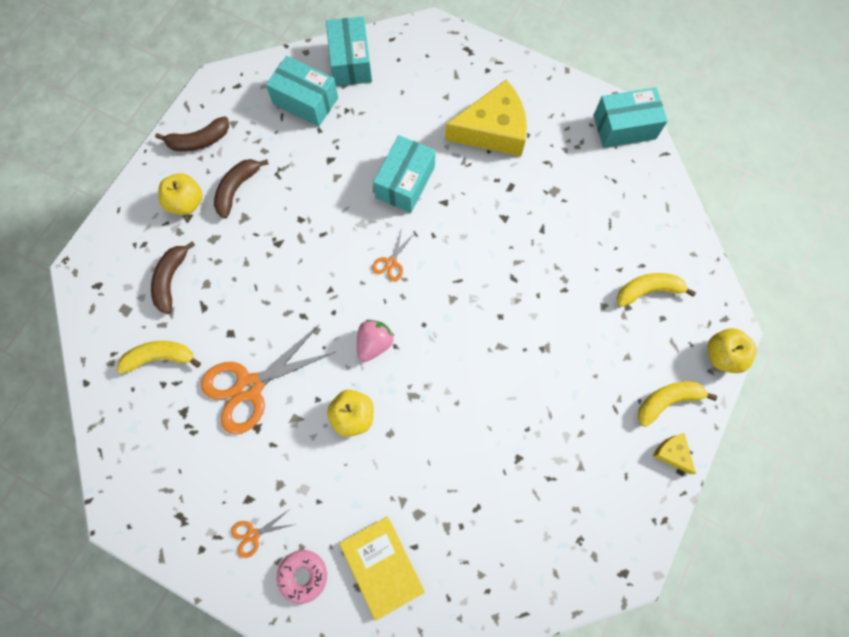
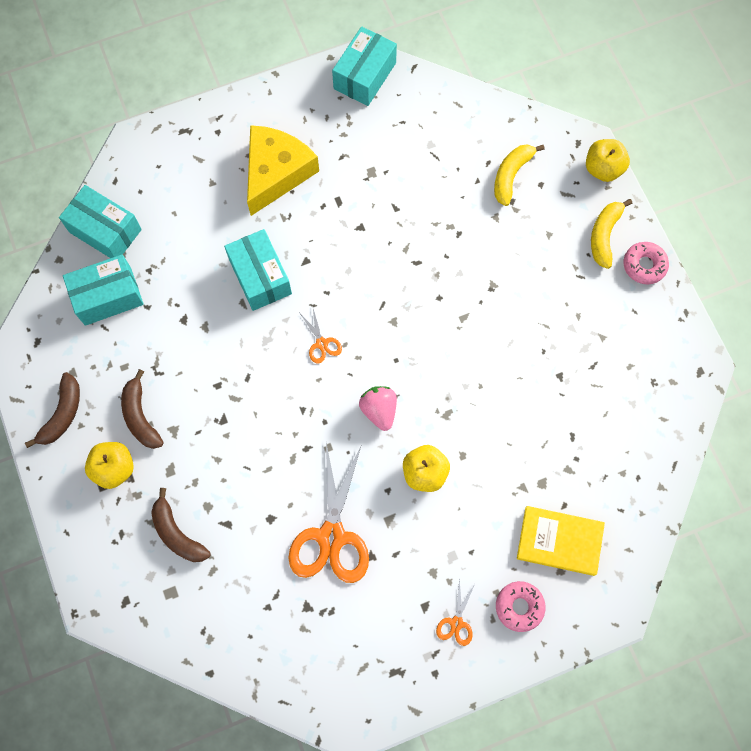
camera: 50 degrees left, 0 degrees up
yellow banana [117,341,201,374] -> none
yellow cheese [653,433,696,474] -> pink donut [624,242,669,284]

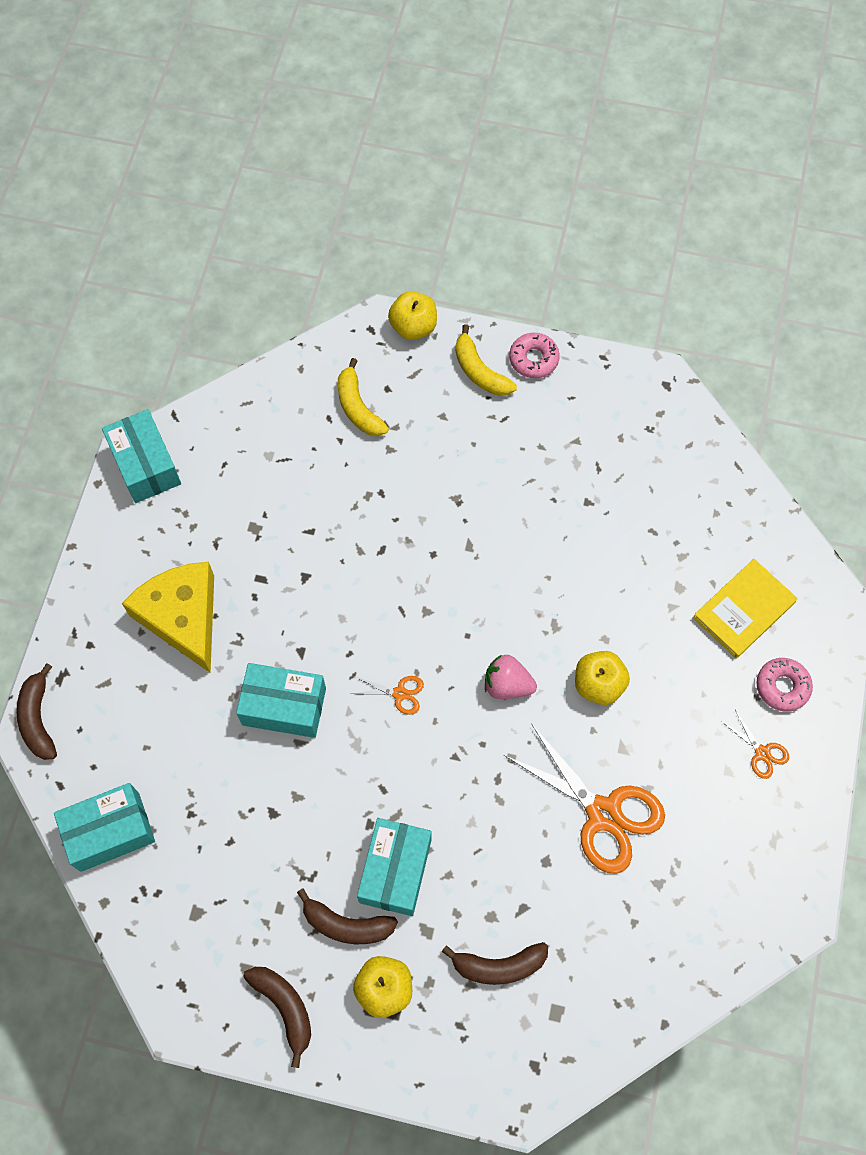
camera: 55 degrees left, 5 degrees down
turquoise box [63,254,144,326] -> turquoise box moved to [357,818,432,916]
none -> brown banana [16,663,57,760]

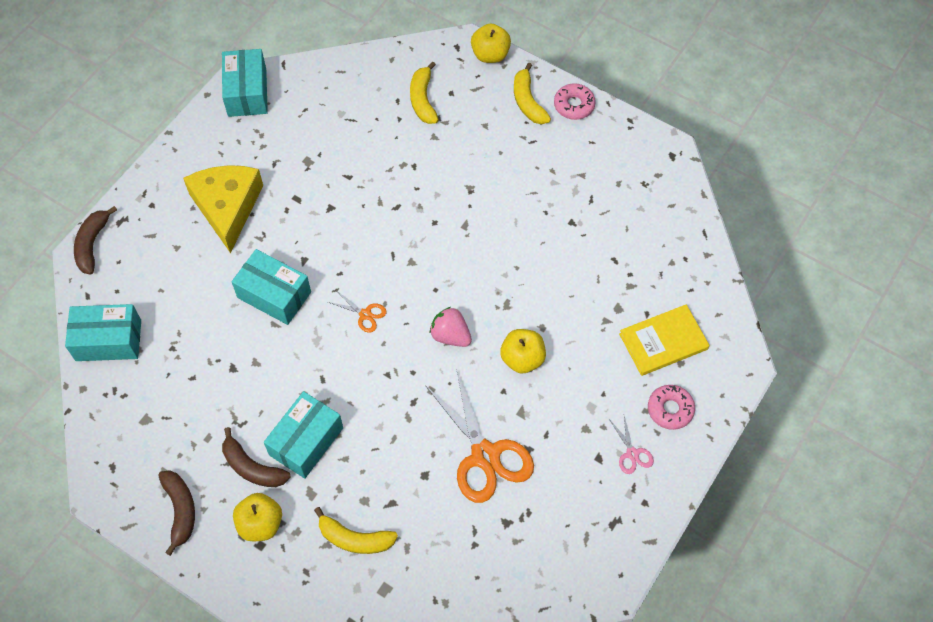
camera: 20 degrees right, 5 degrees down
brown banana [442,942,548,985] -> yellow banana [314,507,398,554]
orange scissors [721,710,789,779] -> pink scissors [609,416,654,474]

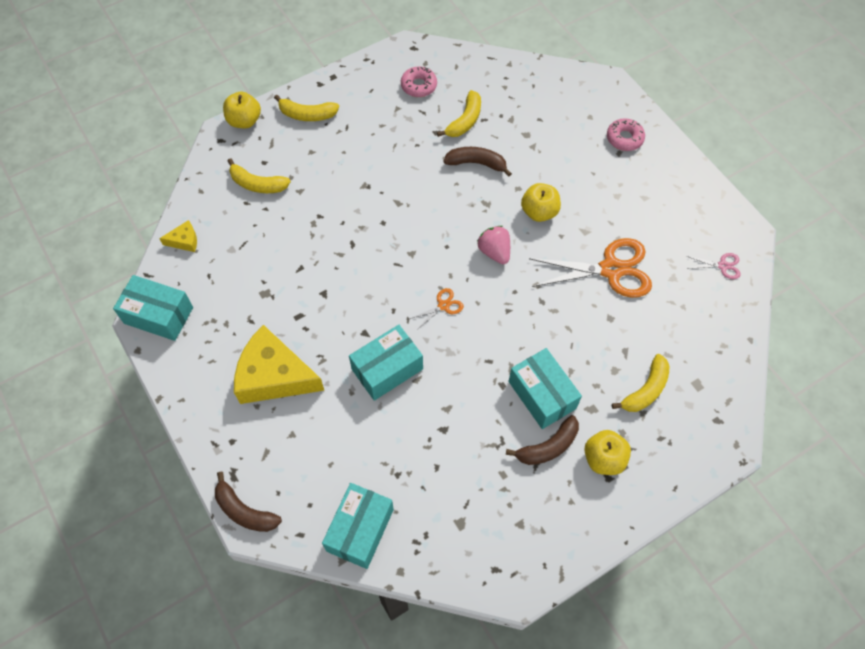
camera: 65 degrees left, 0 degrees up
brown banana [158,470,195,556] -> brown banana moved to [443,147,512,177]
pink strawberry [430,307,472,347] -> pink strawberry turned 90 degrees clockwise [477,226,510,264]
pink donut [554,83,596,120] -> pink donut moved to [401,66,437,97]
pink scissors [609,416,654,474] -> pink scissors moved to [687,253,740,279]
yellow book [619,304,710,376] -> none
none -> yellow cheese [159,220,197,252]
none -> yellow banana [437,90,481,137]

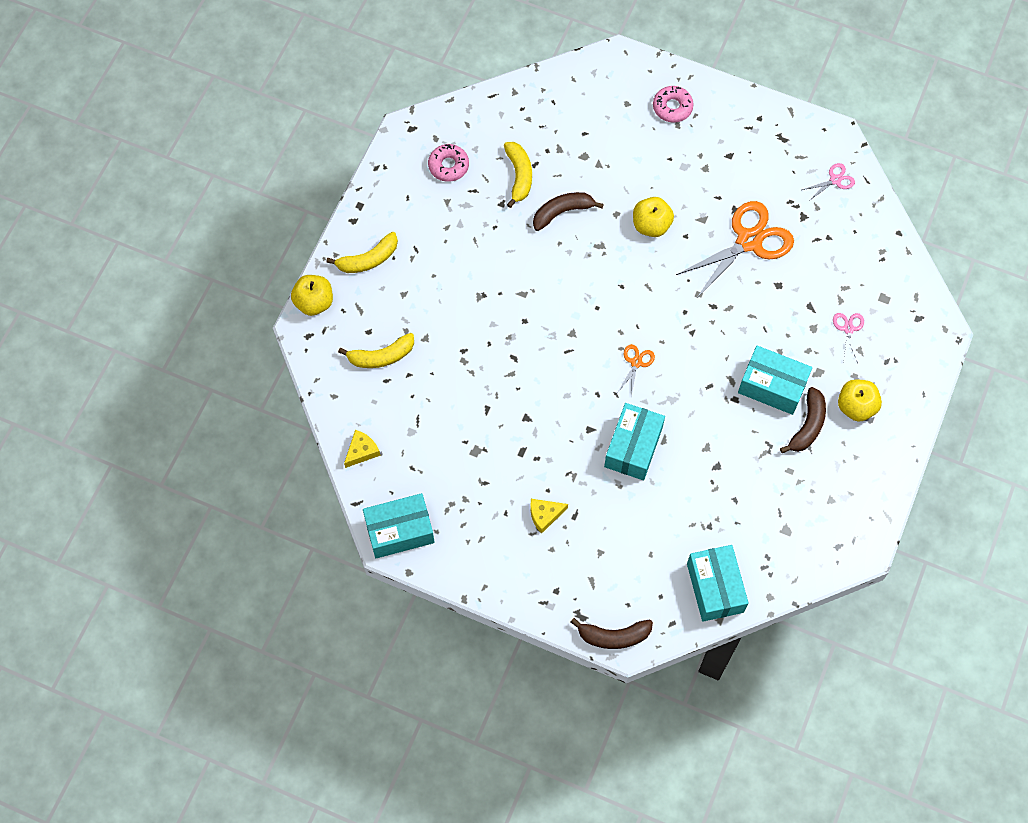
camera: 35 degrees left, 5 degrees up
yellow cheese [234,325,325,404] -> yellow cheese [530,499,568,534], size x0.44
pink strawberry [477,226,510,264] -> none
yellow banana [612,354,670,412] -> pink scissors [833,313,864,363]

